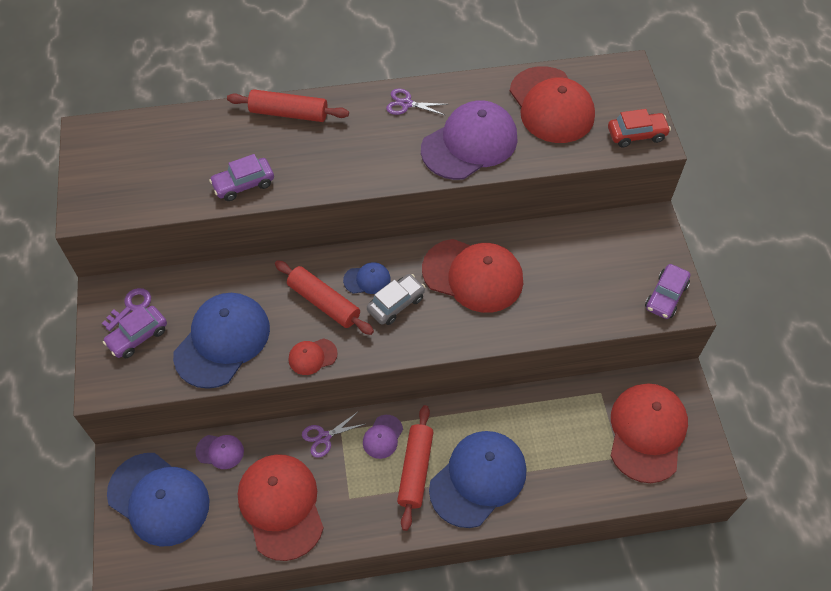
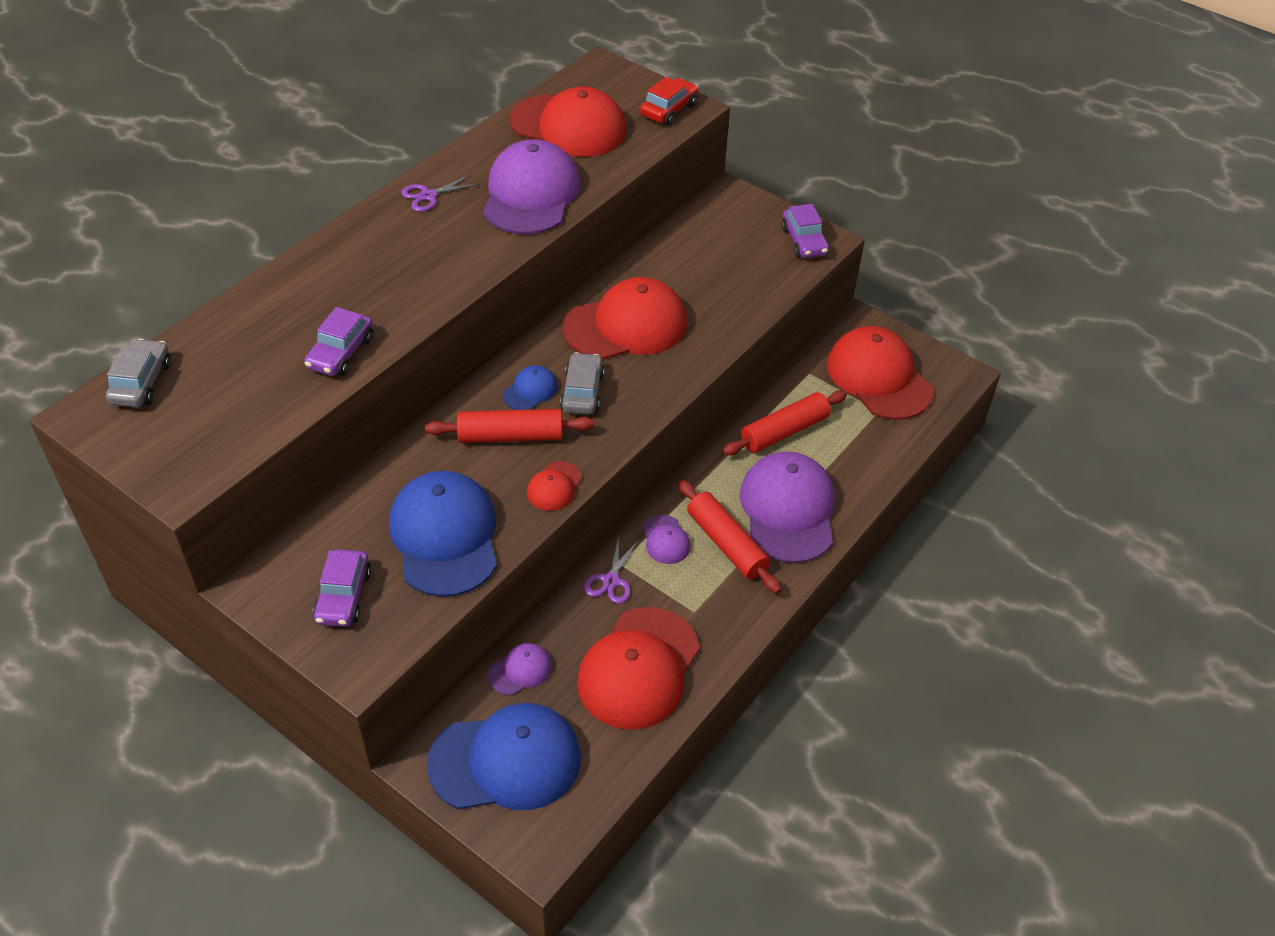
camera: 45 degrees left, 10 degrees down
purple key [102,288,151,331] -> none
red rolling pin [227,89,349,122] -> red rolling pin moved to [723,391,847,455]
red cap [238,454,324,561] -> red cap turned 90 degrees counterclockwise [577,607,700,730]
blue cap [429,431,526,528] -> purple cap [740,452,835,563]
none -> grey car [106,339,171,407]

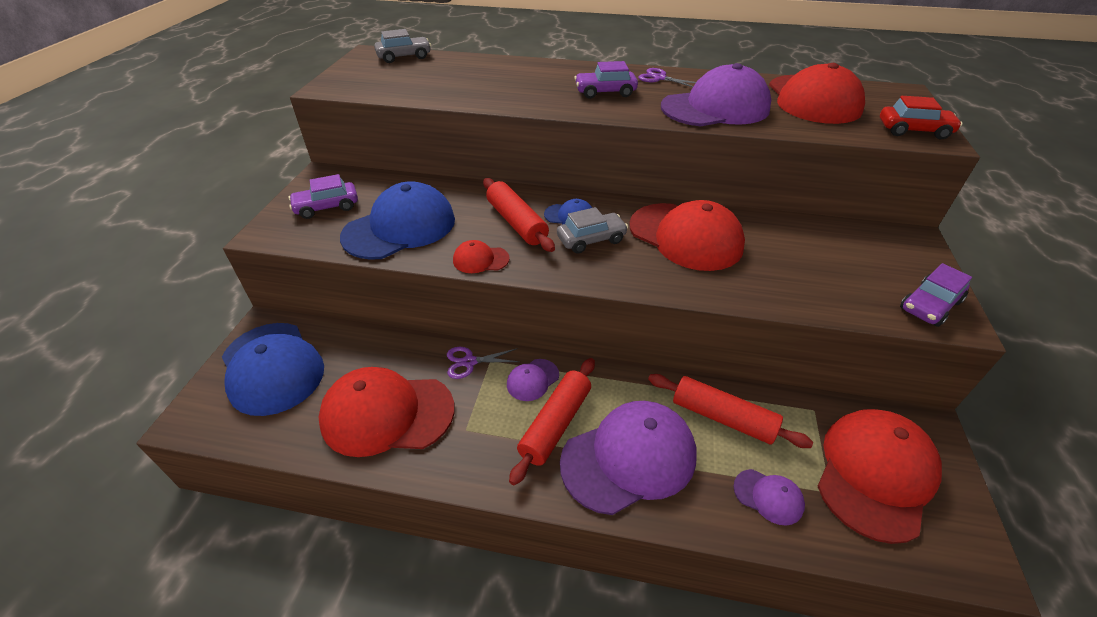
camera: 65 degrees right, 5 degrees down
purple car [304,307,373,376] -> purple car moved to [574,61,638,99]
purple cap [488,643,552,695] -> purple cap moved to [733,469,805,526]

